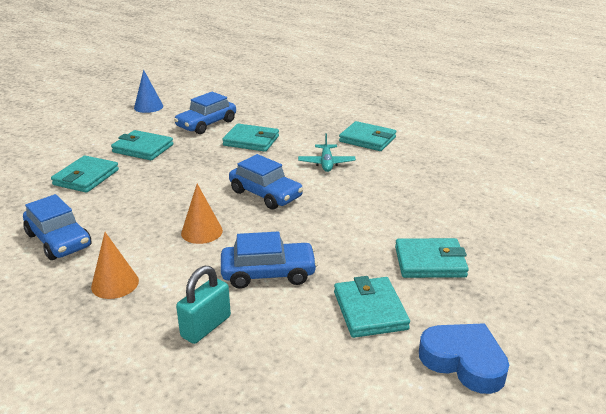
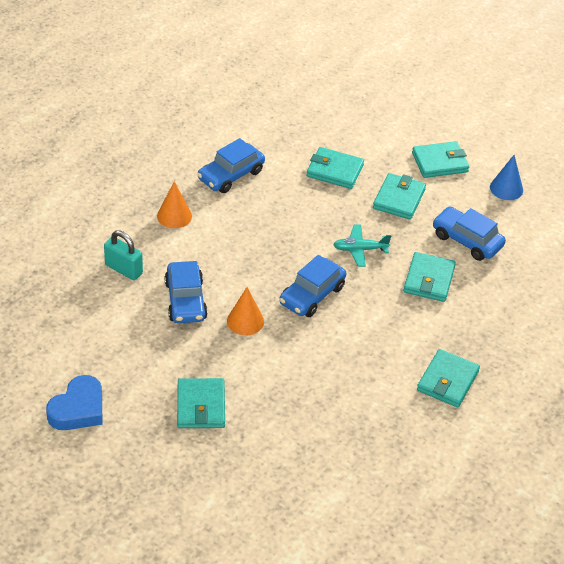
camera: 85 degrees right, 15 degrees up
orange cone [181,184,223,244] -> orange cone moved to [227,287,264,335]
turquoise plane [298,133,356,172] -> turquoise plane moved to [333,225,391,267]
turquoise wallet [334,276,410,338] -> turquoise wallet moved to [412,141,469,178]

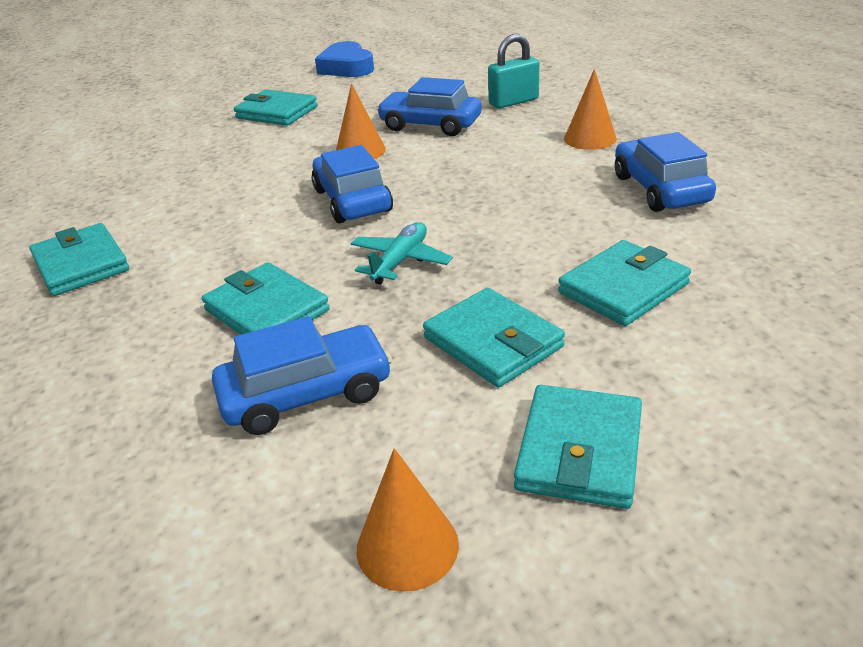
camera: 125 degrees right, 10 degrees down
blue cone [490,155,523,200] -> orange cone [356,448,459,592]

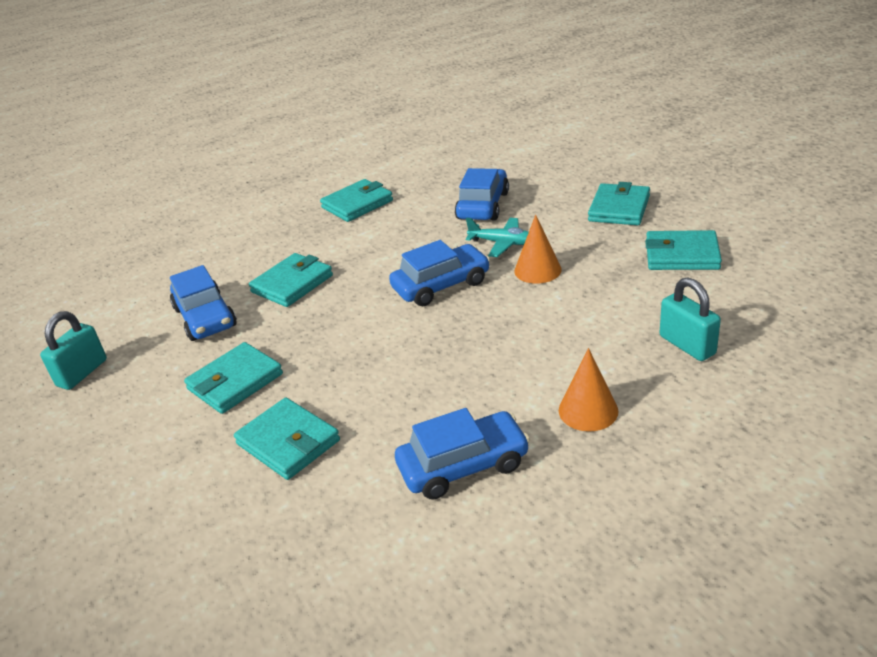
camera: 85 degrees right, 0 degrees up
blue heart [315,41,374,77] -> none
turquoise plane [351,222,453,285] -> turquoise plane moved to [466,218,529,257]
orange cone [356,448,459,592] -> turquoise padlock [40,311,107,390]
blue car [377,77,482,136] -> blue car moved to [455,168,509,221]
turquoise wallet [514,385,642,509] -> turquoise wallet moved to [645,230,722,270]

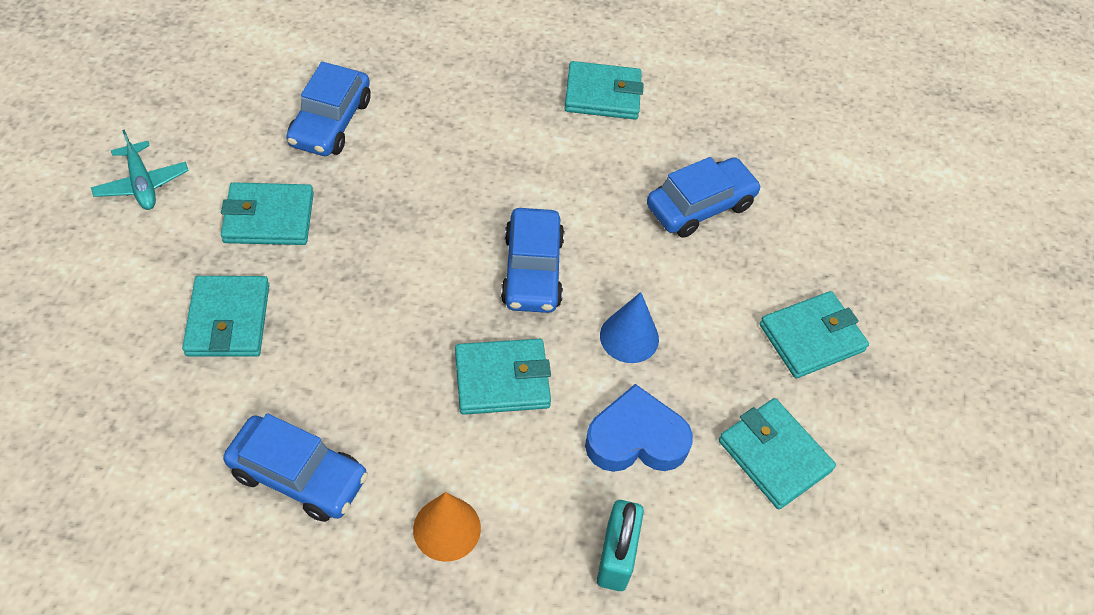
camera: 35 degrees right, 20 degrees up
turquoise padlock [40,311,107,390] -> none
turquoise wallet [249,253,333,307] -> turquoise wallet moved to [455,339,551,415]
blue car [389,240,490,306] -> blue car turned 75 degrees clockwise [501,208,564,313]
turquoise plane [466,218,529,257] -> turquoise plane moved to [91,129,189,210]
orange cone [514,214,562,284] -> blue cone [600,292,659,363]
none -> blue heart [585,384,693,472]

